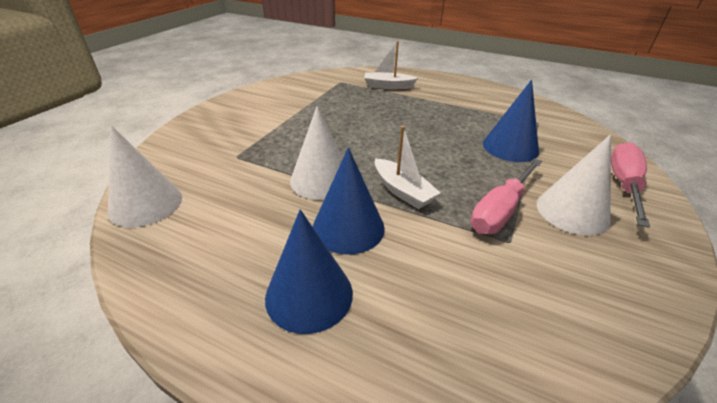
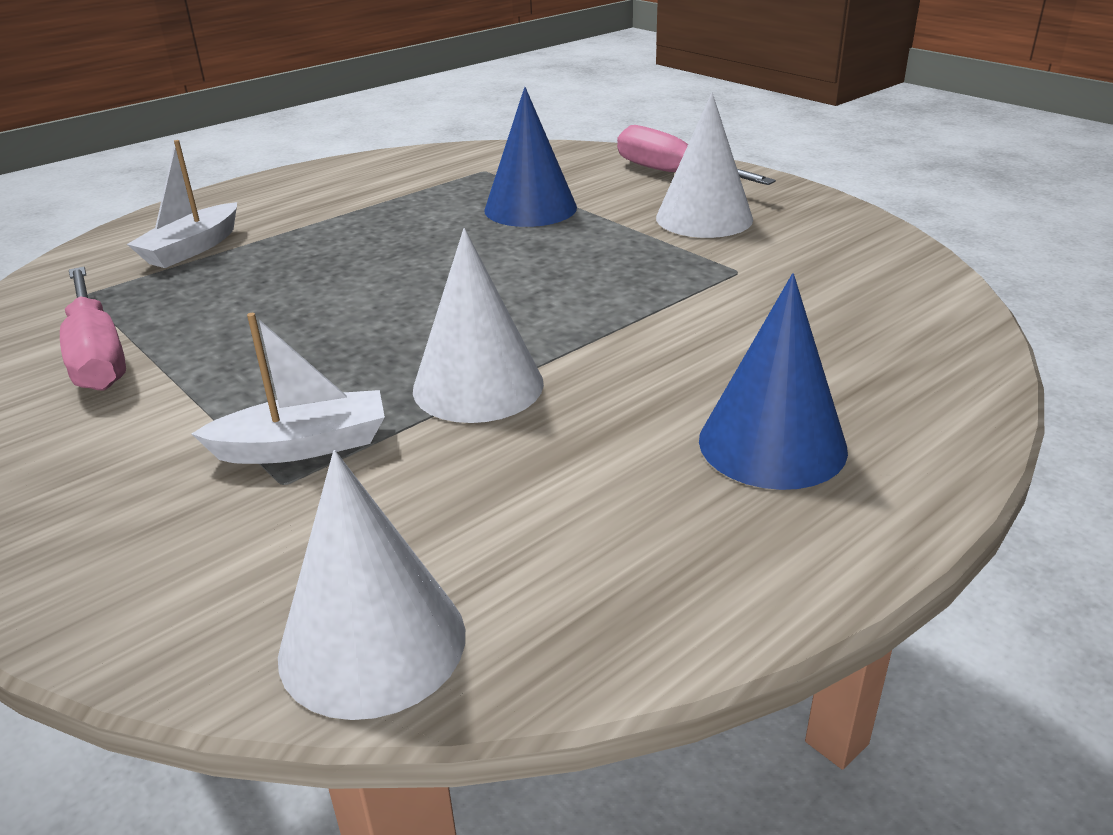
camera: 65 degrees left, 5 degrees down
blue cone [313,147,385,255] -> none
white boat [375,126,440,209] -> white boat moved to [191,313,385,464]
pink screwdriver [471,158,542,234] -> pink screwdriver moved to [60,267,126,391]

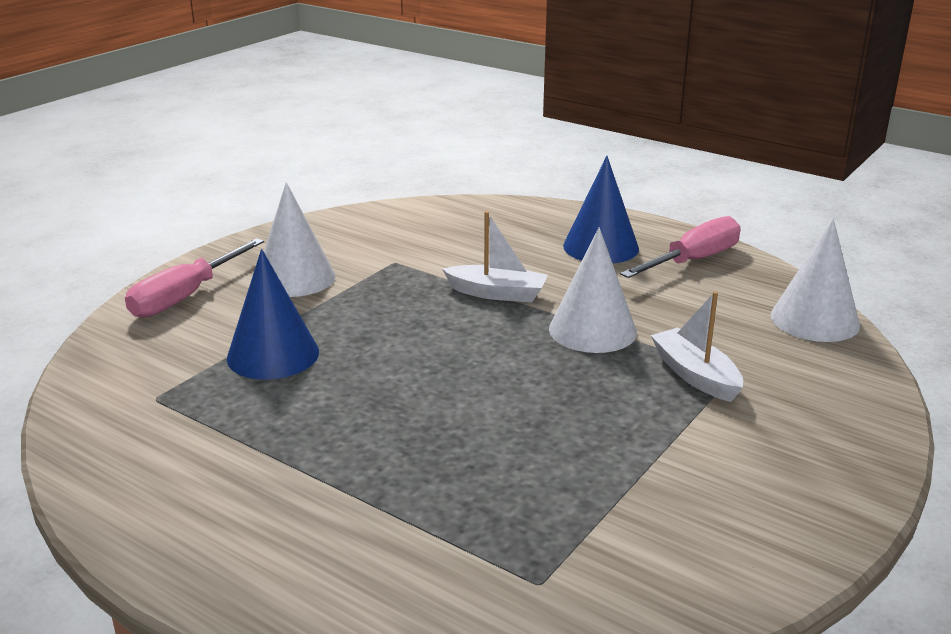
camera: 105 degrees left, 5 degrees down
pink screwdriver [60,267,126,391] -> pink screwdriver moved to [620,216,741,278]
white boat [127,140,237,268] -> white boat moved to [442,211,548,302]

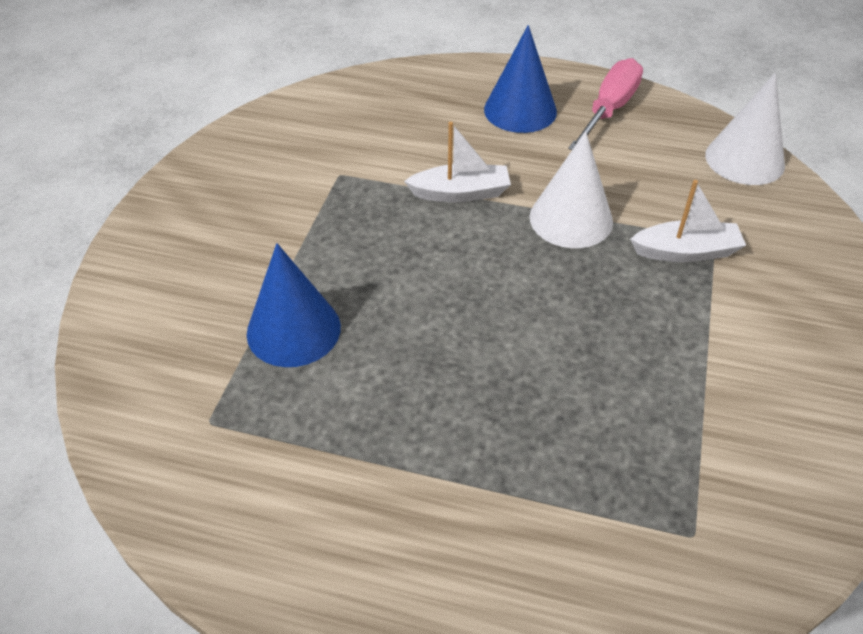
camera: 20 degrees left, 20 degrees up
pink screwdriver [125,238,264,318] -> none
white cone [264,182,335,297] -> none
white boat [651,291,743,402] -> white boat turned 135 degrees clockwise [630,180,746,262]

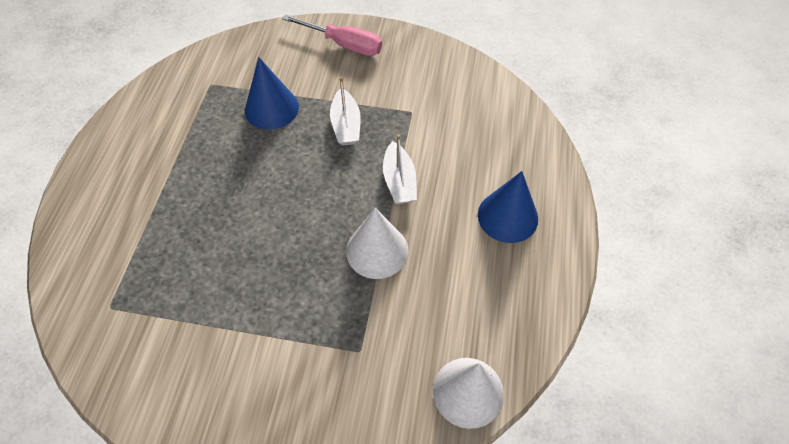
camera: 85 degrees right, 10 degrees up
pink screwdriver [568,58,643,150] -> pink screwdriver moved to [282,14,382,56]
white boat [630,180,746,262] -> white boat moved to [330,77,361,146]

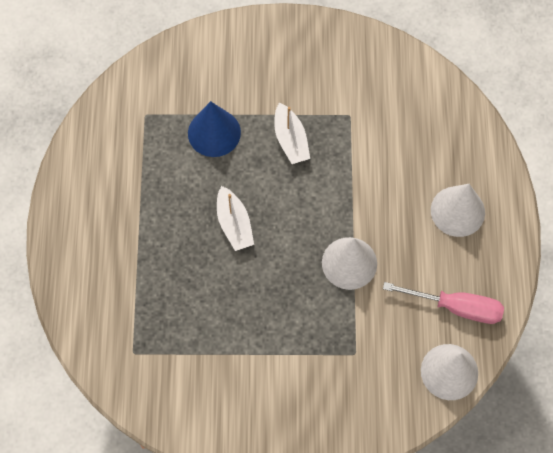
camera: 10 degrees left, 10 degrees up
pink screwdriver [282,14,382,56] -> pink screwdriver moved to [383,282,504,324]
white boat [383,134,417,204] -> white boat moved to [217,186,254,251]
blue cone [478,171,538,243] -> white cone [431,184,485,237]

